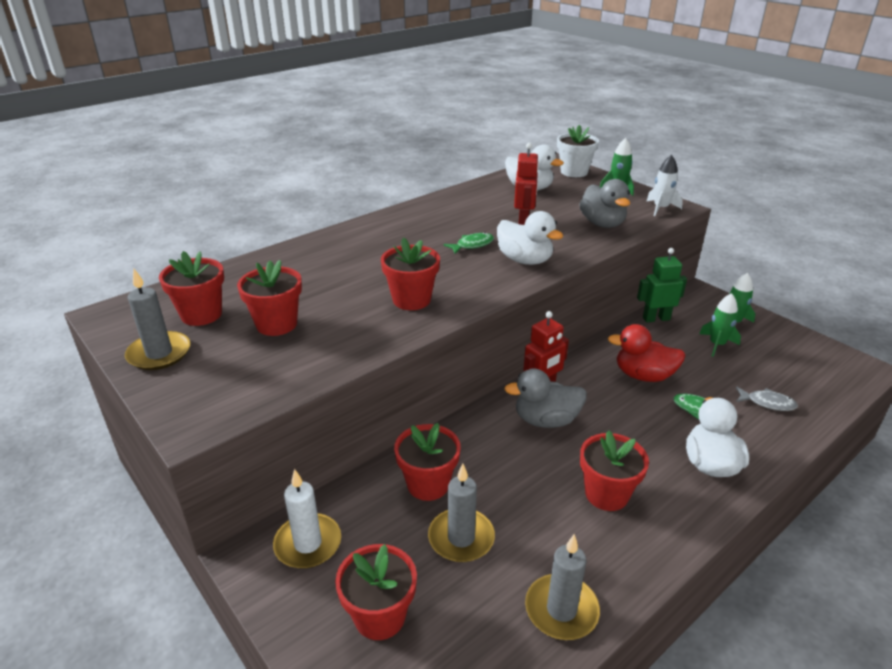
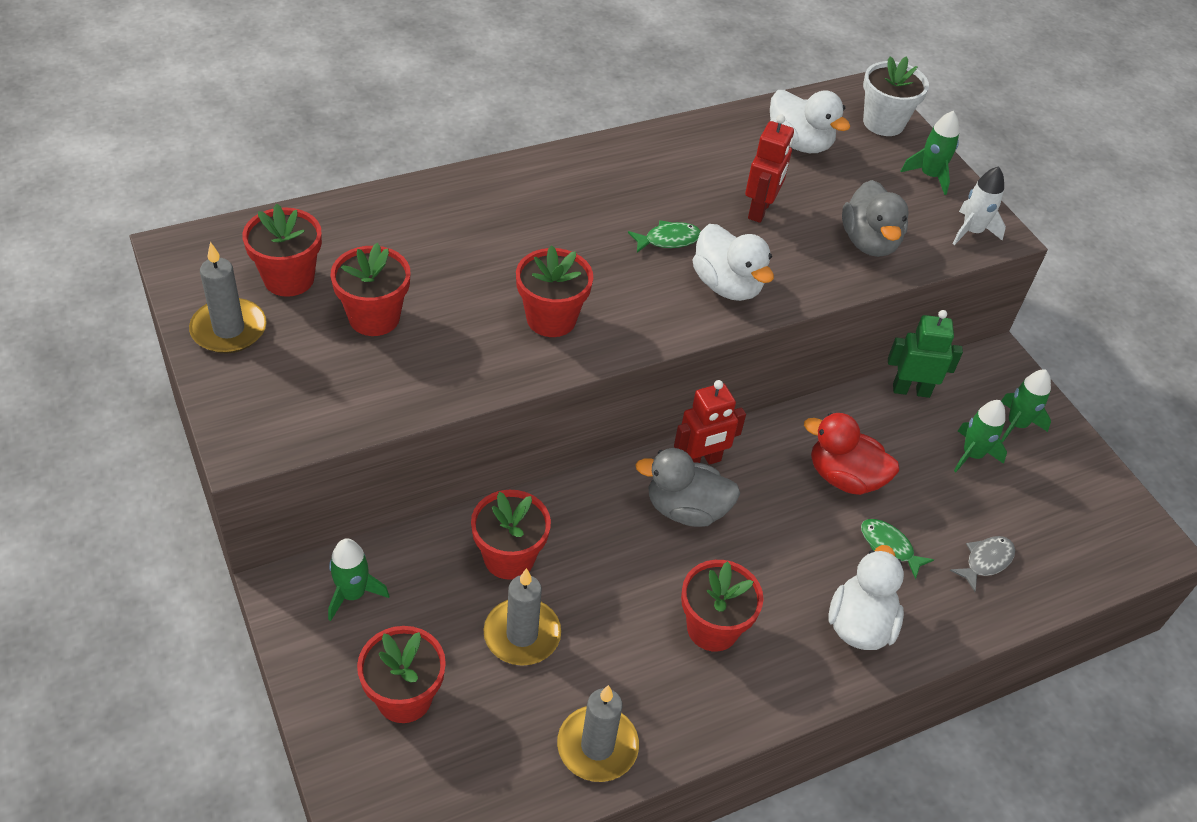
camera: 10 degrees right, 15 degrees up
white candle [273,469,341,569] -> green rocket [328,538,389,621]
grey fish [736,387,798,411] -> grey fish turned 75 degrees counterclockwise [950,536,1015,592]

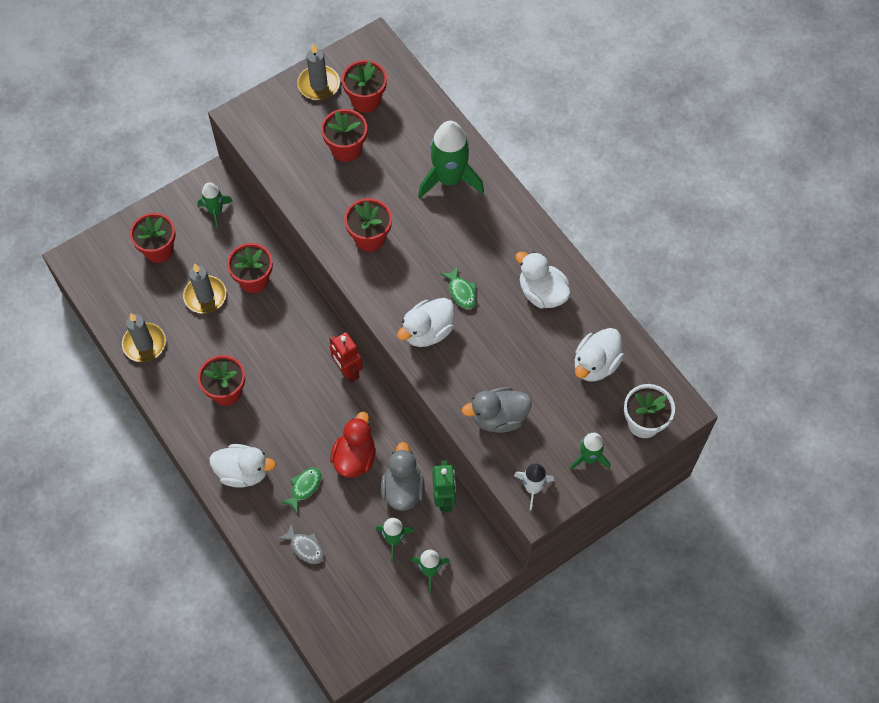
camera: 85 degrees right, 15 degrees up
grey duck [635,448,740,527] -> grey duck moved to [381,442,425,511]
red robot [745,114,794,223] -> none
none -> green rocket [418,121,484,198]
none -> white duck [516,252,571,309]

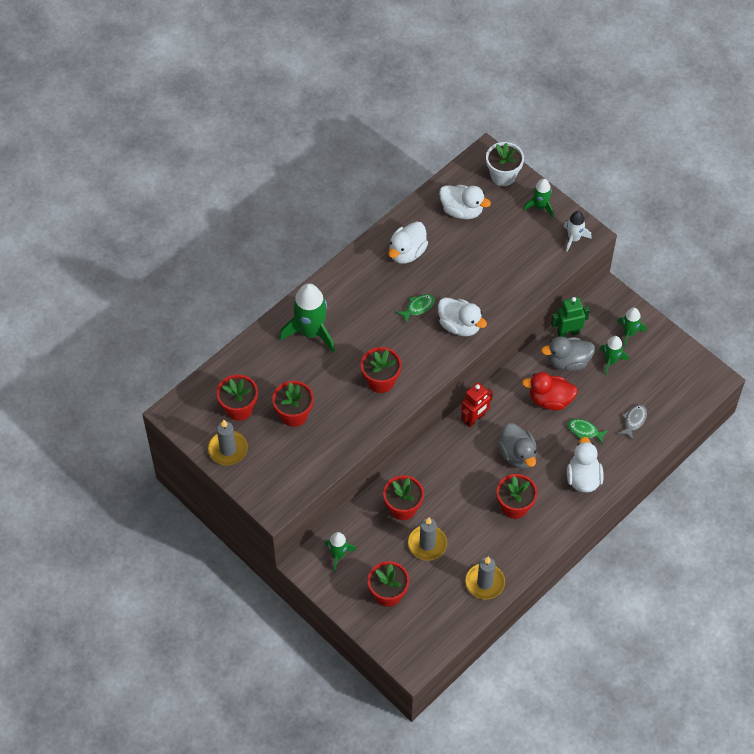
camera: 100 degrees left, 5 degrees down
grey duck [462,387,532,433] -> grey duck moved to [498,423,537,469]

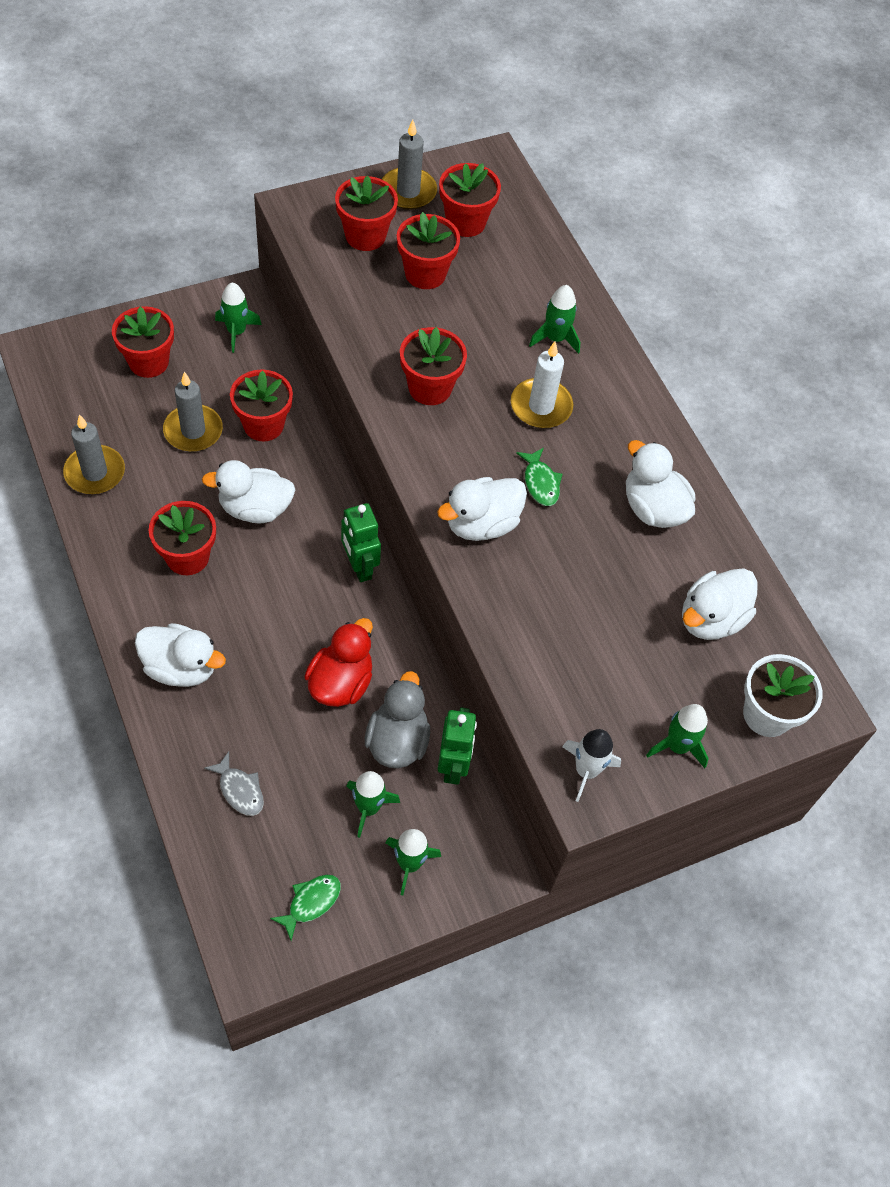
camera: 105 degrees right, 0 degrees up
green rocket [279,283,335,352] -> green rocket [529,285,580,354], size x0.56
red robot [461,382,493,427] -> green robot [341,503,381,582]
grey duck [498,423,537,469] -> none
green fish [567,419,609,444] -> green fish moved to [270,875,341,941]
none -> white duck [202,460,295,523]
none -> red flower pot [335,175,398,251]
none -> white candle [511,342,573,428]

